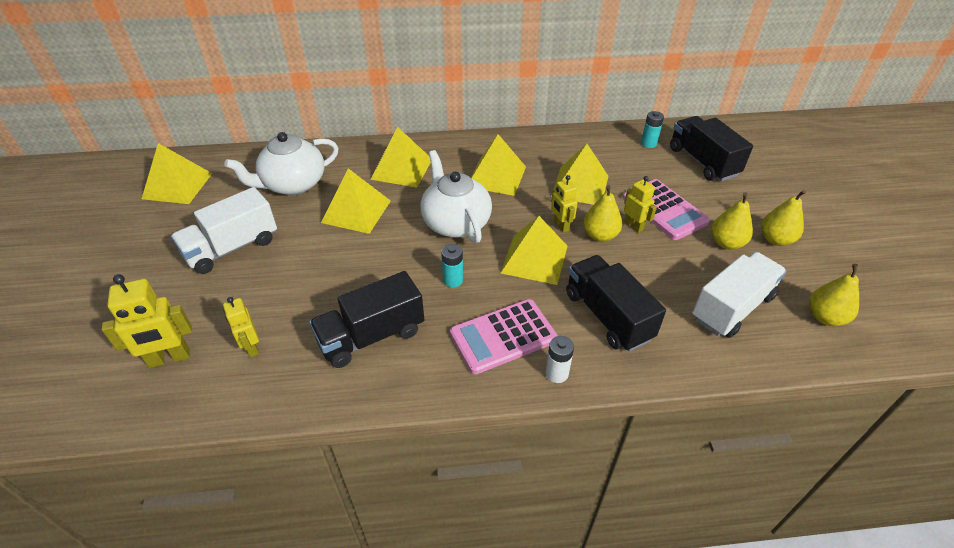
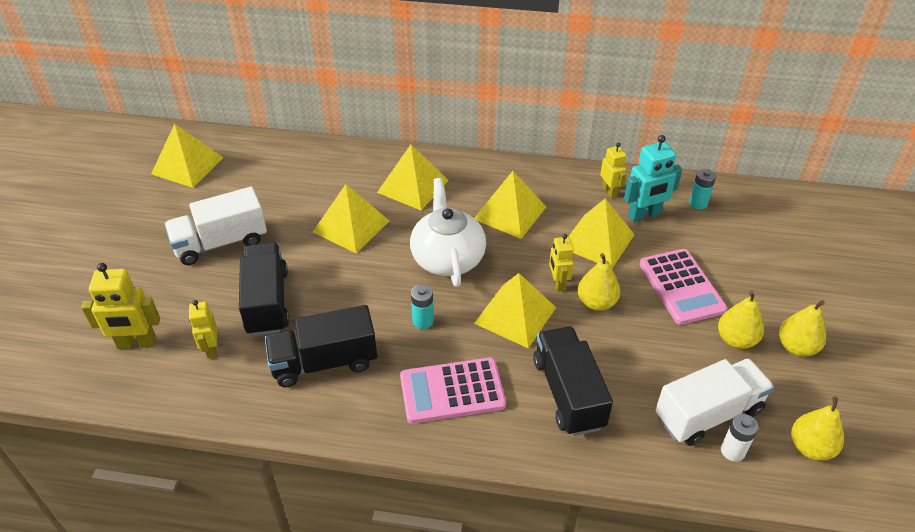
camera: 15 degrees right, 0 degrees up
white teapot [224,132,339,195] -> none
white battery [545,336,574,383] -> white battery moved to [721,414,758,462]
yellow robot [624,176,657,233] -> yellow robot moved to [600,142,627,198]
black truck [670,116,753,181] -> black truck moved to [239,242,289,336]
none -> turquoise robot [624,135,682,222]

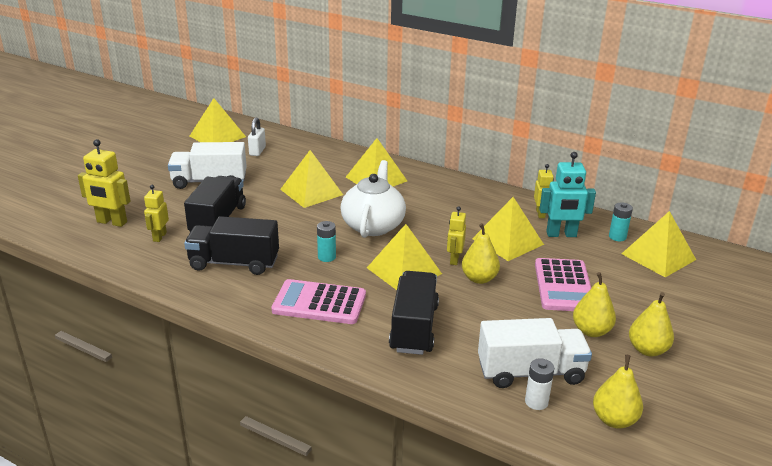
camera: 20 degrees right, 15 degrees down
yellow pyramid [475,171,546,239] -> yellow pyramid moved to [621,211,696,277]
none -> white padlock [248,117,266,156]

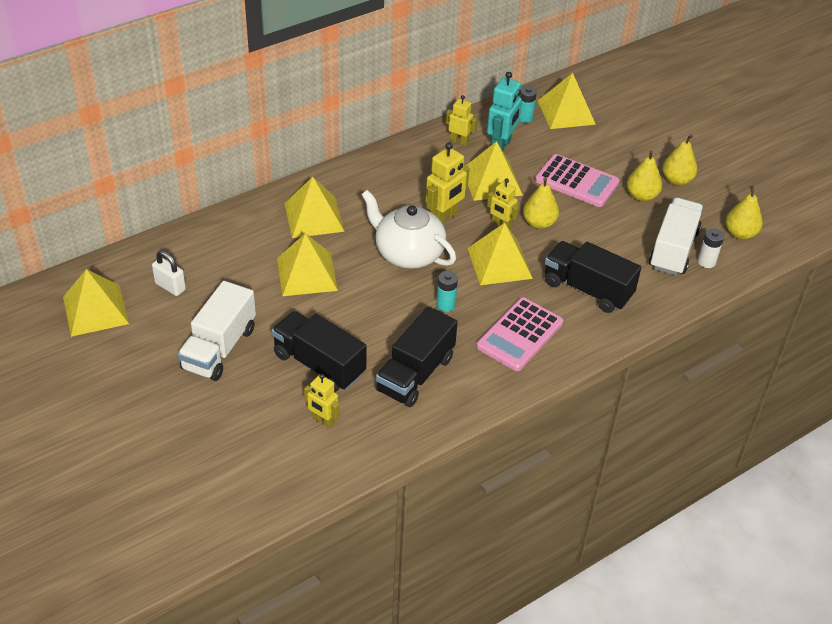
camera: 65 degrees left, 15 degrees up
yellow robot [78,139,131,227] -> yellow robot moved to [426,142,469,224]

